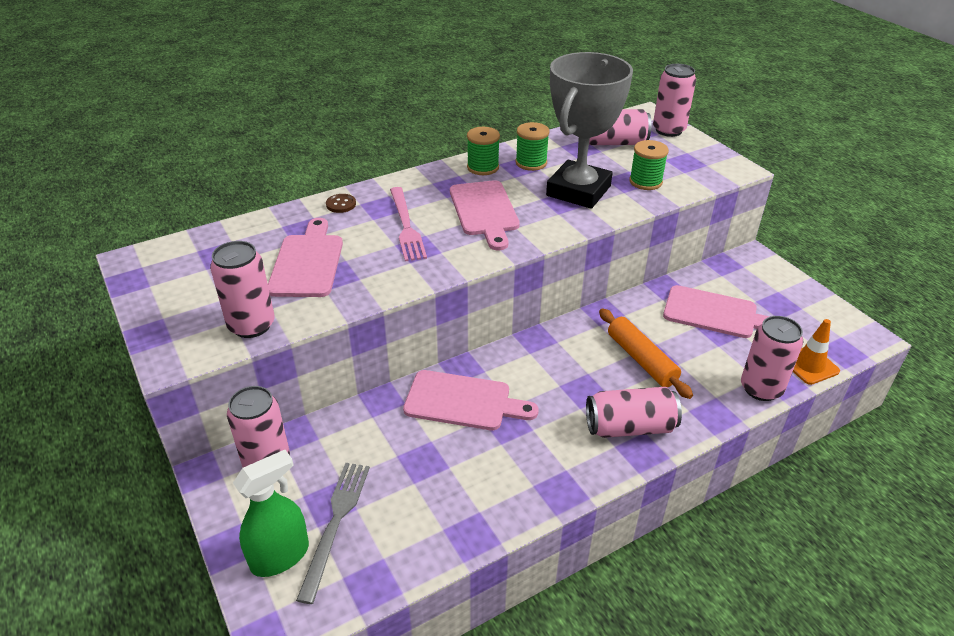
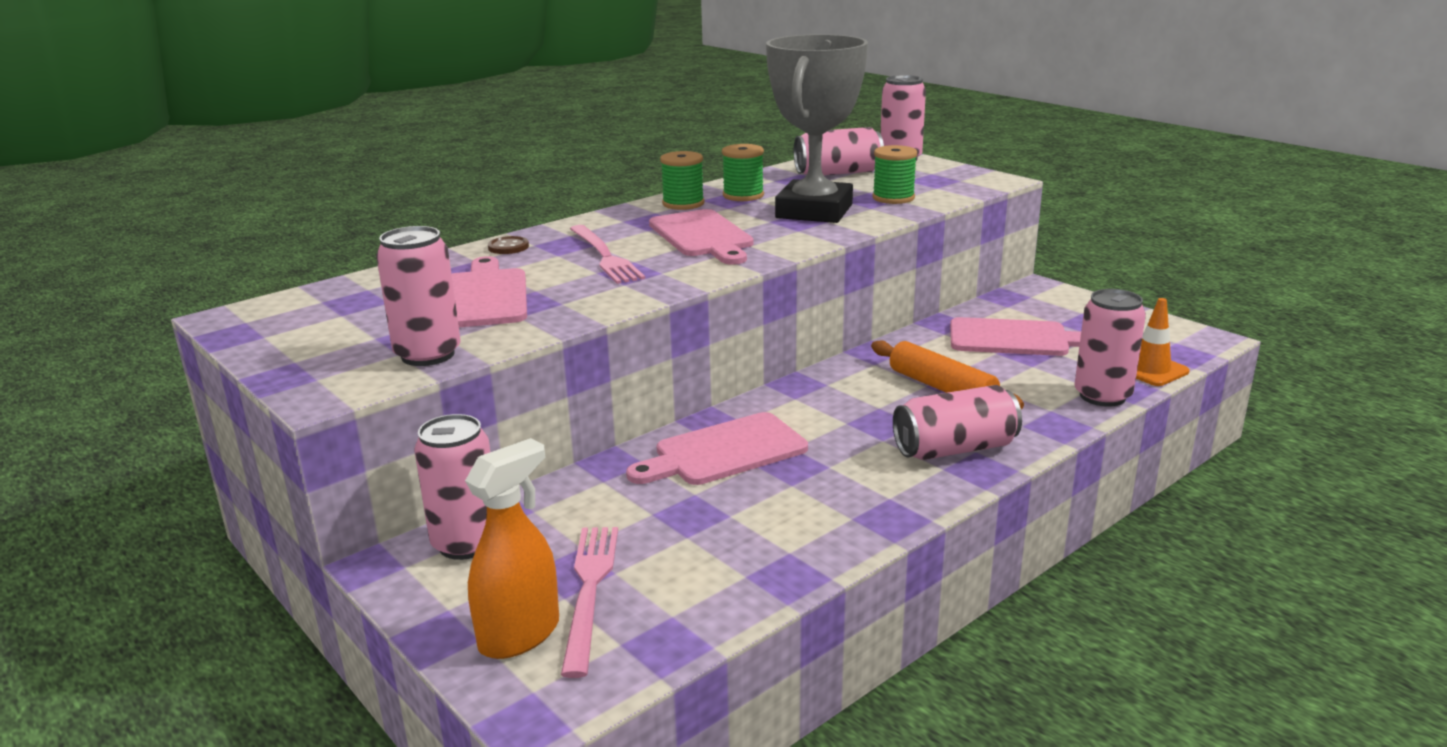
camera: 10 degrees left, 15 degrees down
green spray bottle [233,450,309,577] -> orange spray bottle [465,438,559,659]
grey fork [296,463,370,604] -> pink fork [561,527,618,678]
pink cutting board [403,370,539,430] -> pink cutting board turned 150 degrees clockwise [626,412,808,485]

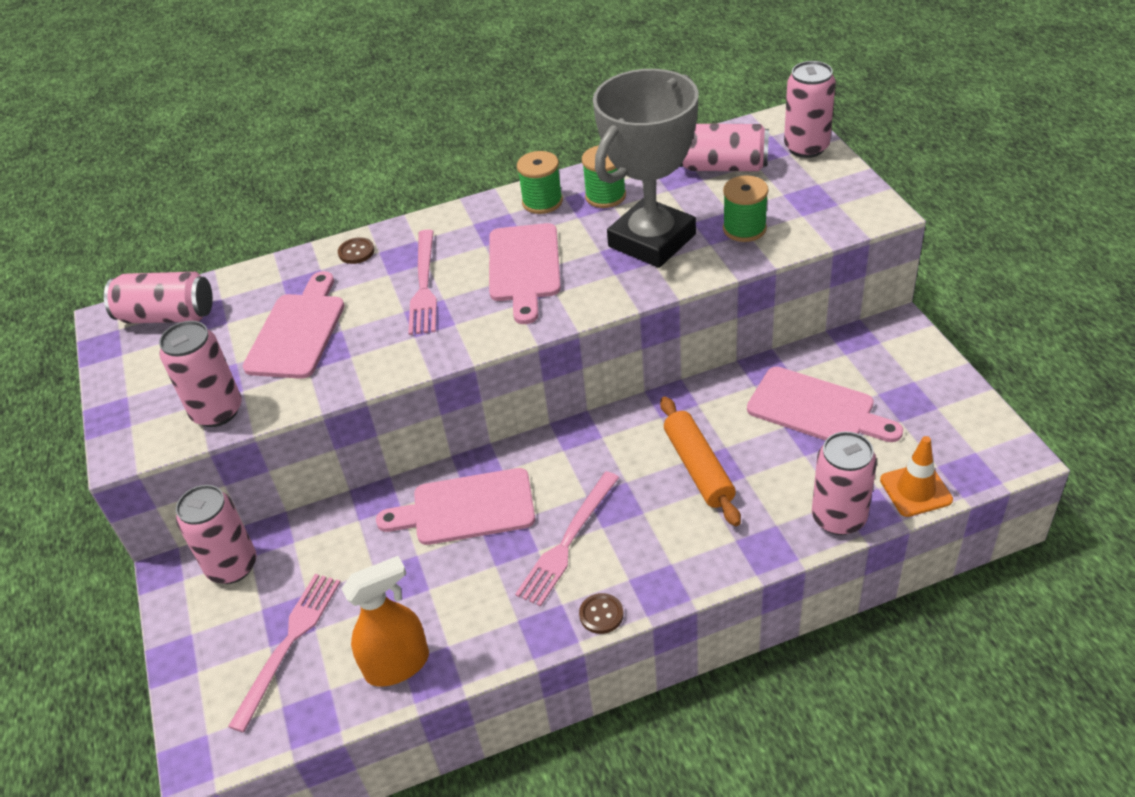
camera: 25 degrees right, 20 degrees up
orange spray bottle [465,438,559,659] -> orange spray bottle moved to [341,556,429,687]
pink can [893,385,1022,460] -> pink can moved to [104,272,213,323]
none -> pink fork [515,471,619,607]
none -> brown button [579,593,623,634]

